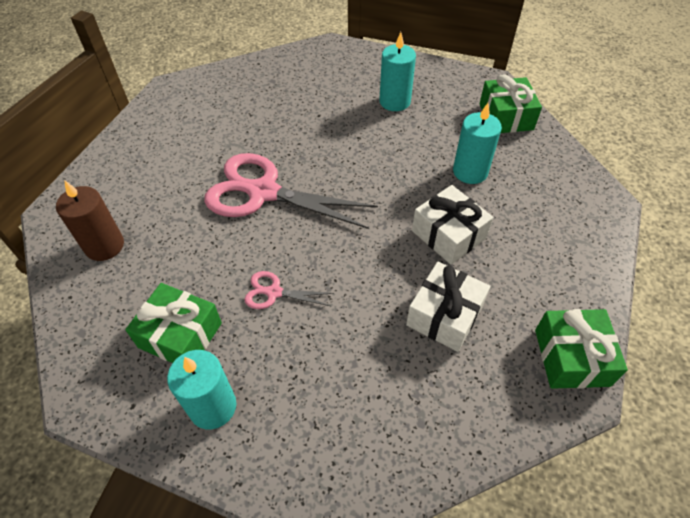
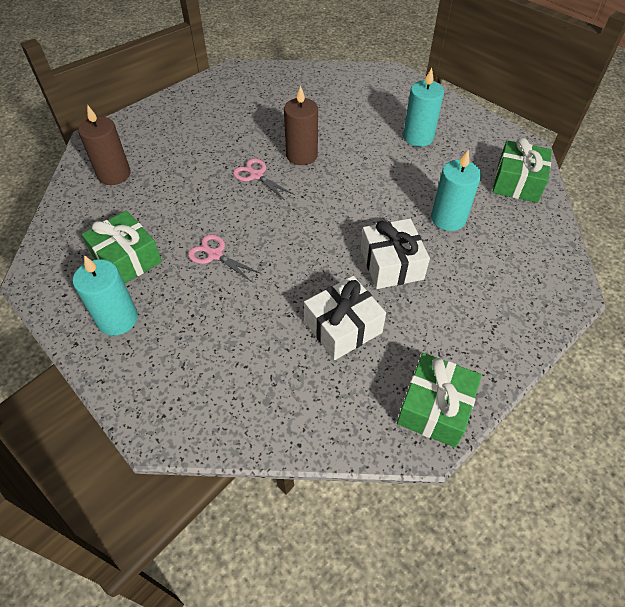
camera: 25 degrees right, 0 degrees up
pink scissors [204,153,378,229] -> pink scissors [233,158,294,200], size x0.45
none -> brown candle [284,85,318,165]

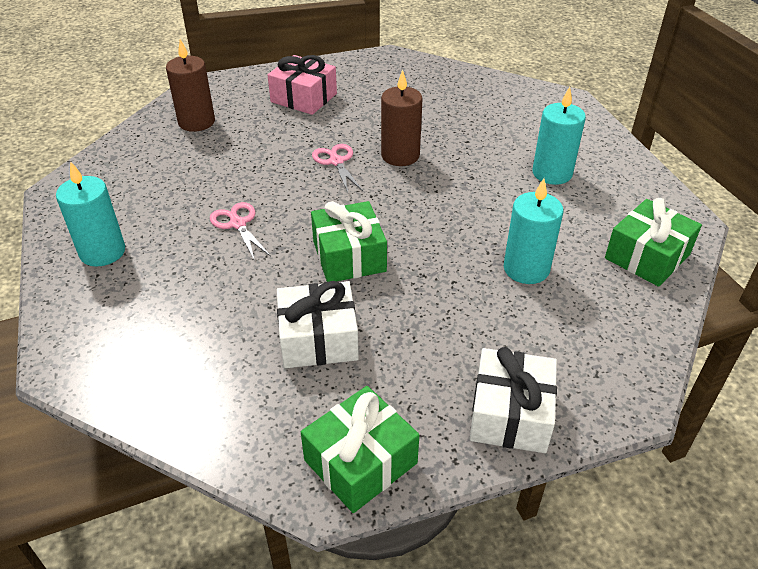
camera: 25 degrees right, 10 degrees down
green gift [82,211,162,283] -> green gift moved to [311,201,387,282]
white gift [361,219,430,289] -> white gift moved to [470,347,557,453]
none -> pink gift [267,55,337,115]

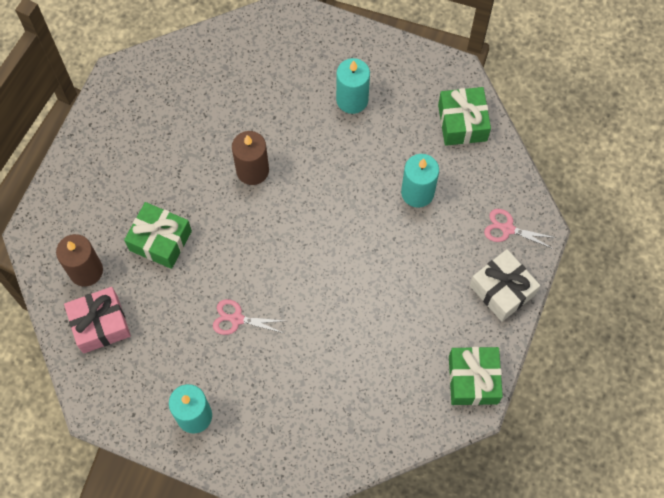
camera: 50 degrees left, 25 degrees up
pink gift [267,55,337,115] -> pink gift moved to [64,287,131,354]
white gift [277,281,359,368] -> none
green gift [311,201,387,282] -> green gift moved to [124,202,192,269]
pink scissors [312,144,363,193] -> pink scissors moved to [484,209,556,249]

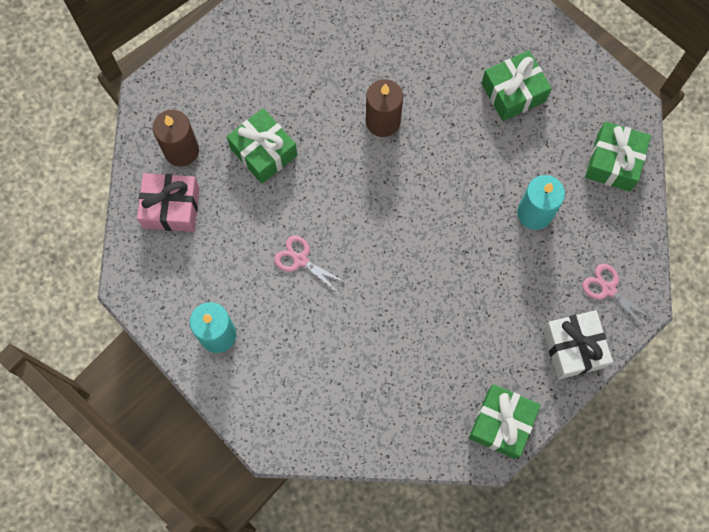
camera: 25 degrees right, 5 degrees up
turquoise candle [336,58,370,114] -> green gift [481,50,552,121]

